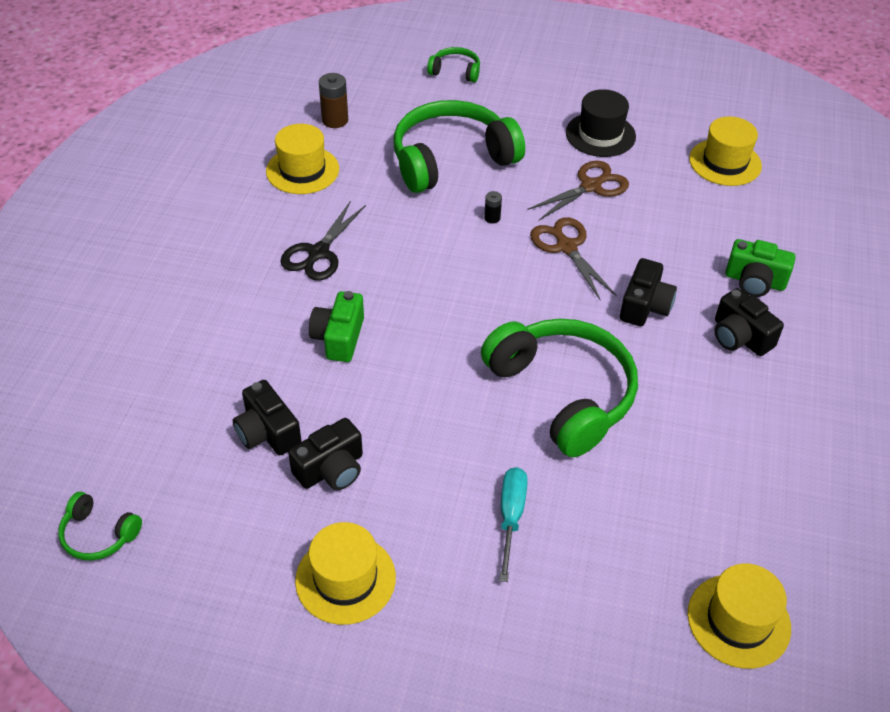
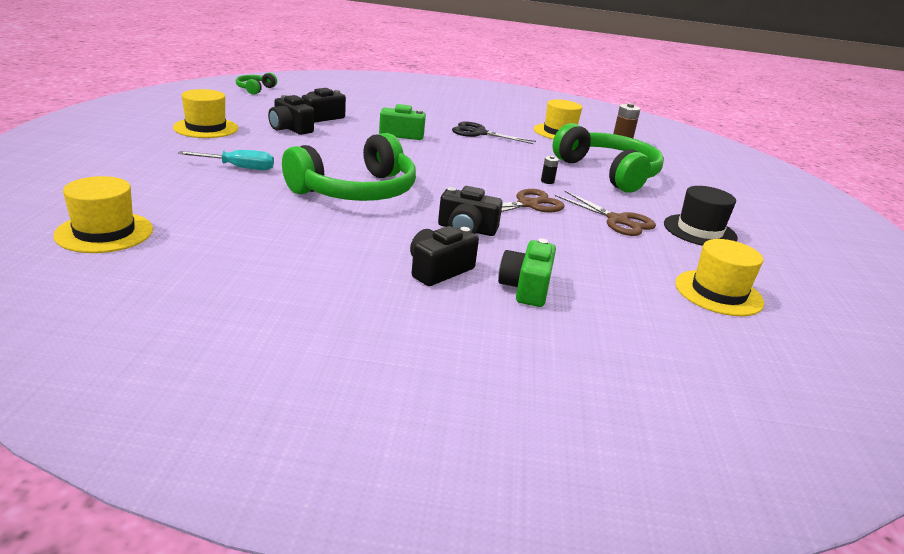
camera: 80 degrees right, 20 degrees down
green headphones [427,47,480,82] -> none

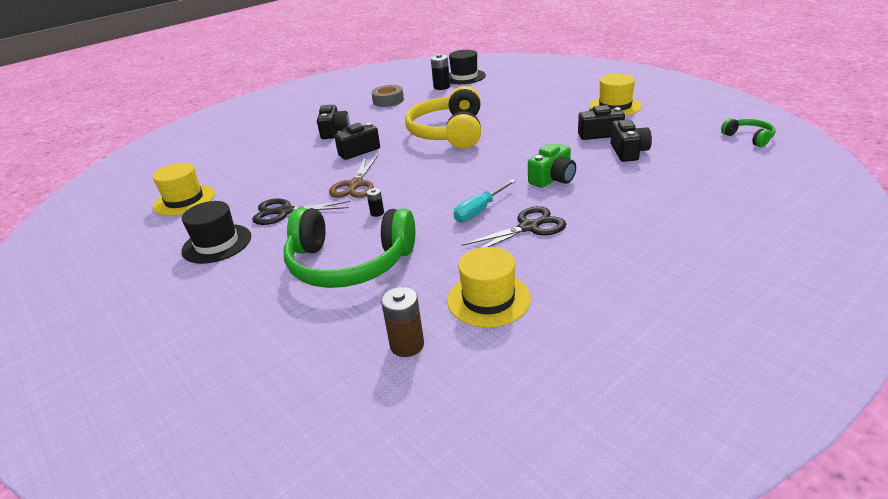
camera: 140 degrees right, 5 degrees up
yellow hat [53,176,153,253] -> black hat [449,50,486,84]
turquoise screwdriver [178,150,274,170] -> turquoise screwdriver moved to [453,179,516,222]
green headphones [282,133,416,201] -> yellow headphones [405,86,481,149]
green camera [498,239,556,307] -> none
brown scissors [555,191,656,236] -> black scissors [252,199,351,225]
none -> grey tape [371,85,404,107]
none -> black battery [431,54,450,90]

